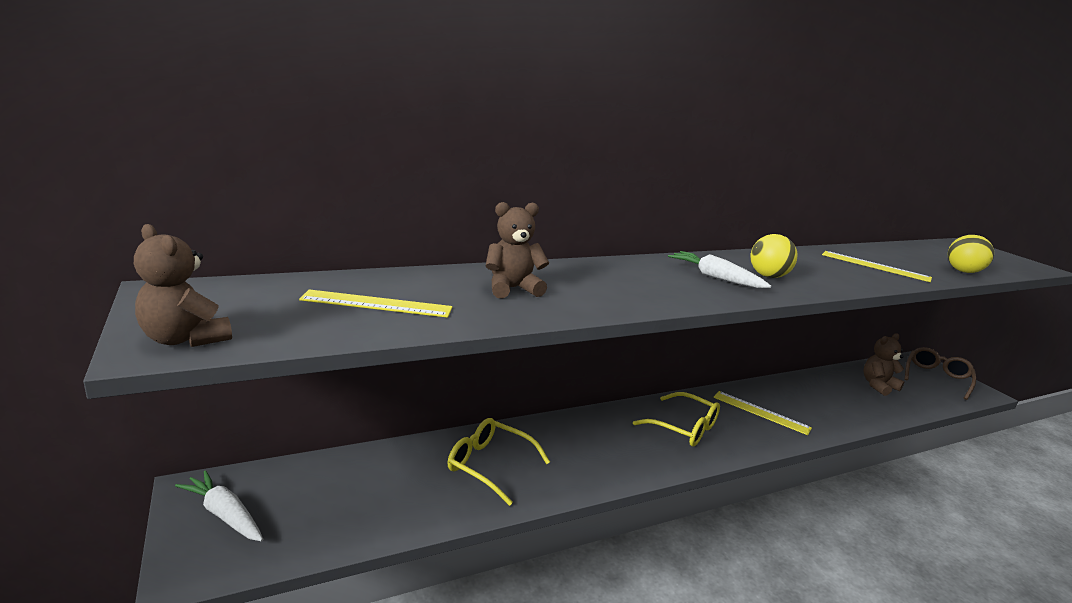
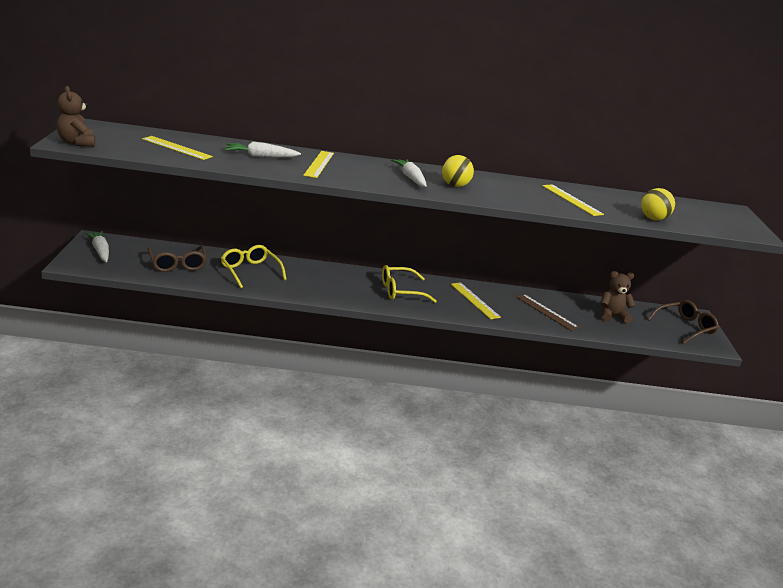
camera: 25 degrees right, 5 degrees up
brown teddy bear [486,202,549,298] -> white carrot [225,142,301,157]
yellow glasses [633,392,720,447] -> yellow glasses turned 105 degrees clockwise [382,265,437,303]
none -> brown glasses [148,245,207,272]
none -> yellow ruler [303,151,334,178]
none -> brown ruler [516,294,579,331]

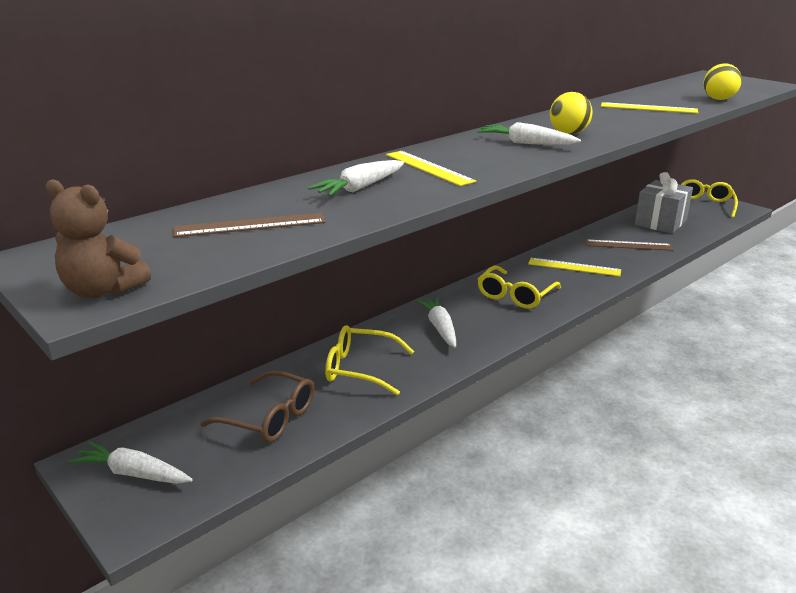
camera: 40 degrees left, 0 degrees up
yellow ruler [142,136,213,160] -> brown ruler [173,213,325,237]
brown teddy bear [600,271,636,323] -> grey gift [635,172,693,234]
brown glasses [647,300,719,344] -> yellow glasses [681,179,738,218]
none -> white carrot [416,297,456,348]

